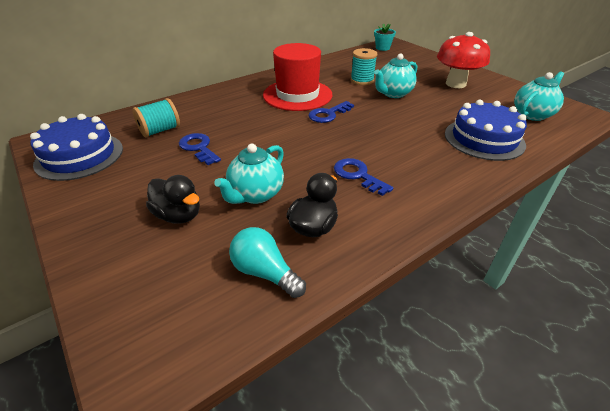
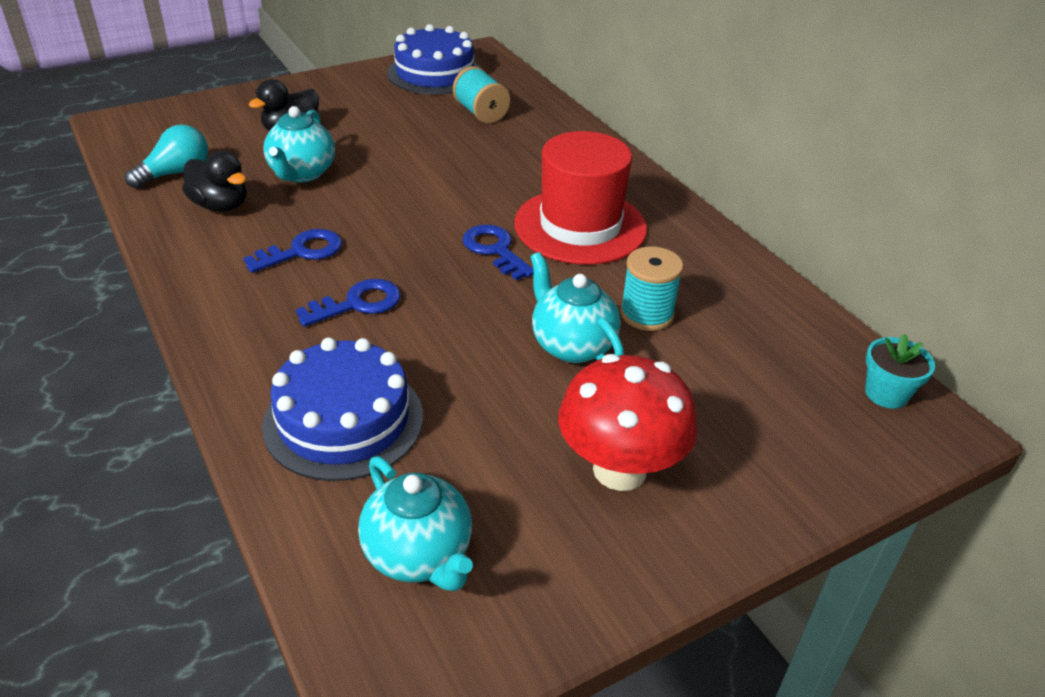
camera: 95 degrees right, 0 degrees up
blue key [179,133,221,165] -> blue key moved to [296,279,401,327]
turquoise teapot [214,144,284,204] -> turquoise teapot turned 120 degrees counterclockwise [263,106,335,183]

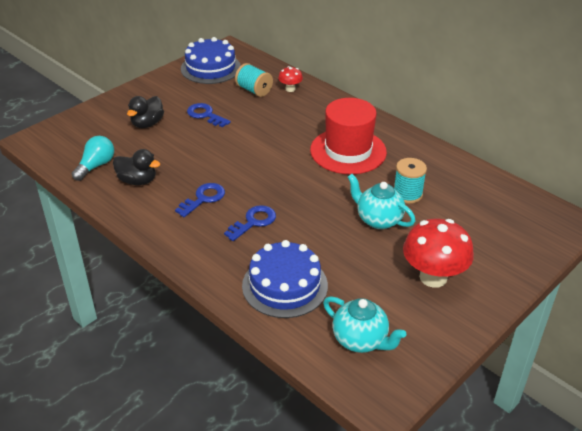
camera: 15 degrees left, 0 degrees up
turquoise teapot [263,106,335,183] -> none
blue key [462,225,533,281] -> blue key moved to [187,103,231,127]
turquoise flower pot [865,334,935,409] -> none
none -> red mushroom [278,66,303,92]

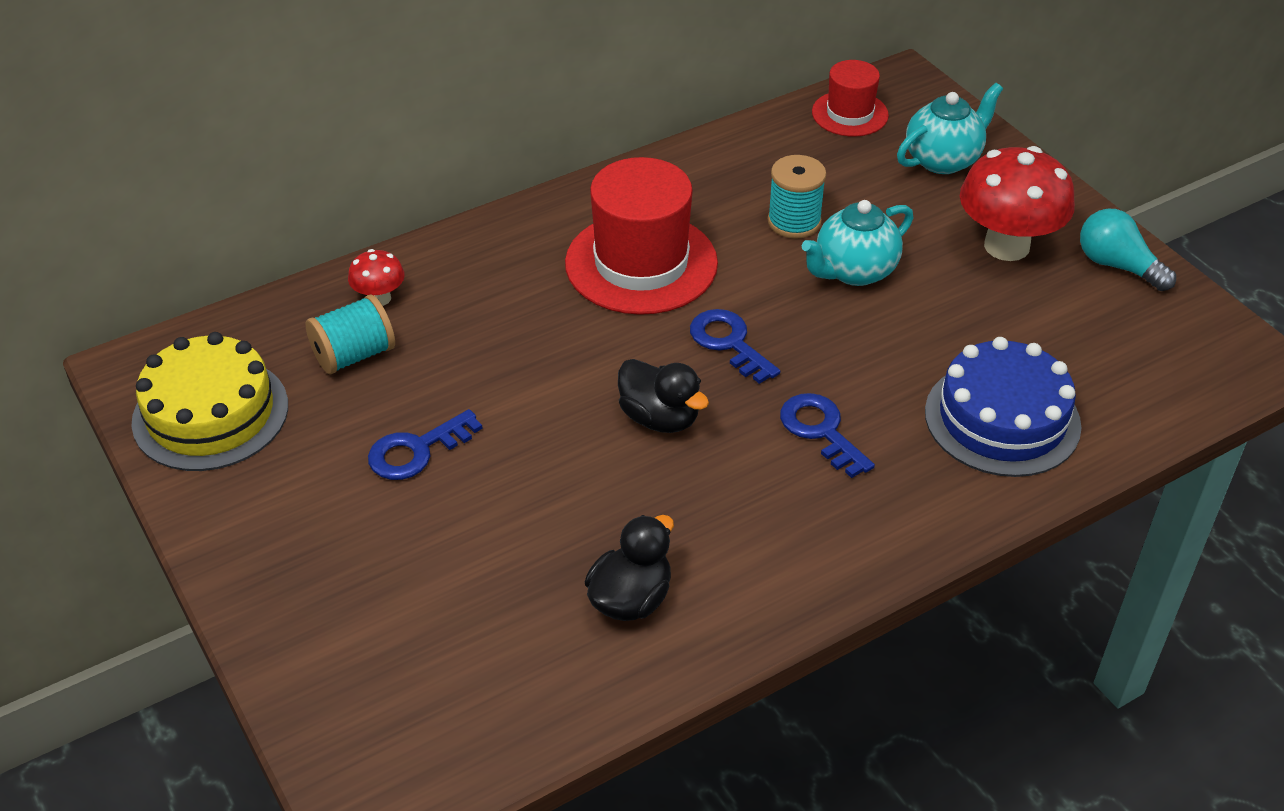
camera: 75 degrees left, 5 degrees up
turquoise light bulb [72,136,114,181] -> turquoise light bulb moved to [1080,209,1176,291]
black duck [127,96,164,128] -> black duck moved to [618,359,709,433]
blue key [175,183,225,217] -> blue key moved to [690,309,780,384]
blue cake [181,37,241,84] -> yellow cake [131,332,288,471]
turquoise teapot [323,296,406,353] -> turquoise teapot moved to [897,83,1003,174]
none -> red hat [812,60,889,137]

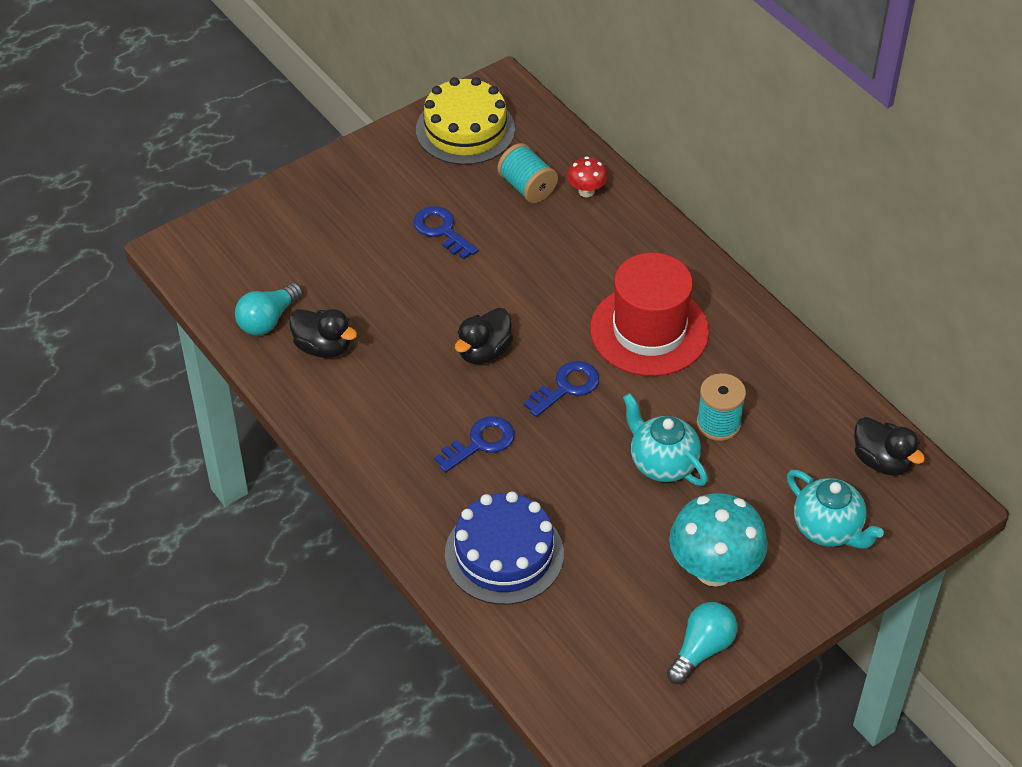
camera: 85 degrees right, 5 degrees up
red hat [812,60,889,137] -> black duck [854,417,925,476]
red mushroom [960,146,1075,261] -> turquoise mushroom [669,493,768,587]
none -> turquoise light bulb [235,283,303,335]

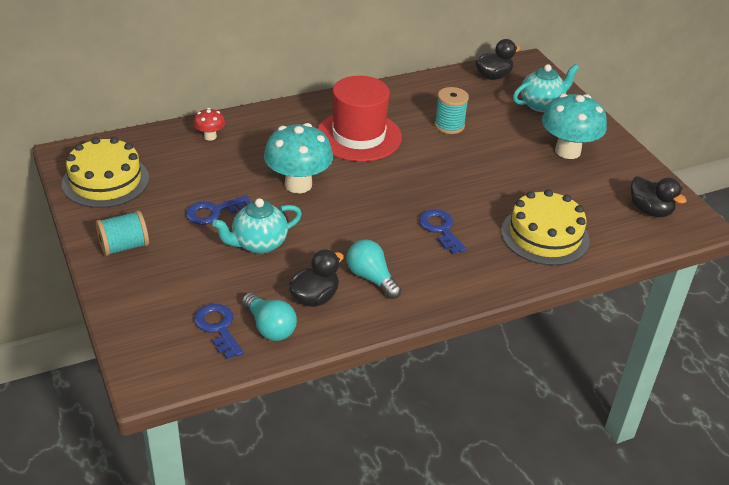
camera: 80 degrees left, 10 degrees down
blue cake [445,491,564,605] -> yellow cake [501,189,590,266]
black duck [455,308,514,364] -> black duck moved to [631,176,687,217]
turquoise spool [497,143,558,203] -> turquoise spool moved to [96,210,149,256]
blue key [524,361,599,417] -> blue key moved to [194,304,244,359]
turquoise teapot [623,393,708,486] -> turquoise teapot moved to [212,198,302,254]
turquoise light bulb [667,602,737,684] -> turquoise light bulb moved to [347,239,402,299]
none -> turquoise mushroom [264,123,333,193]

